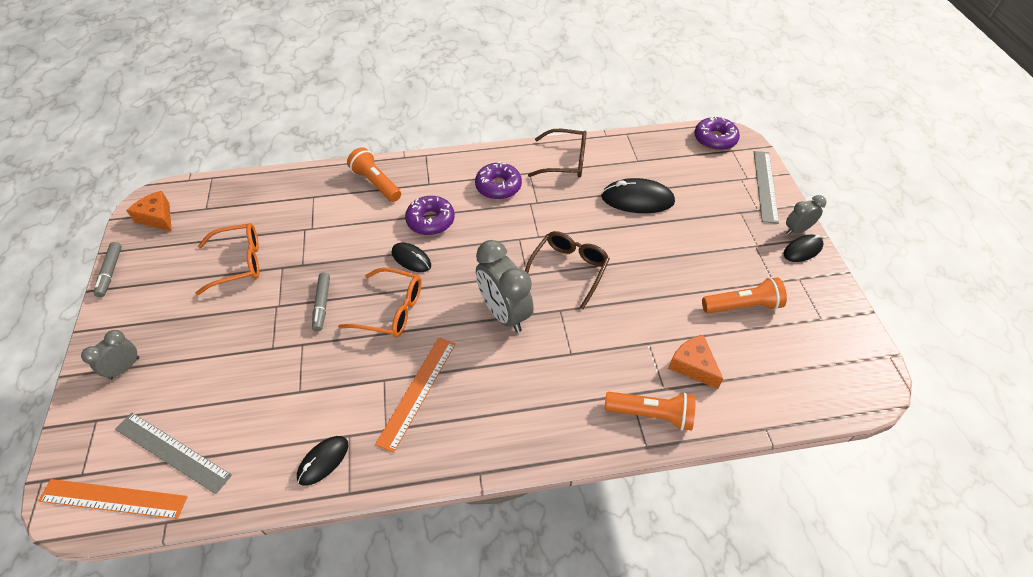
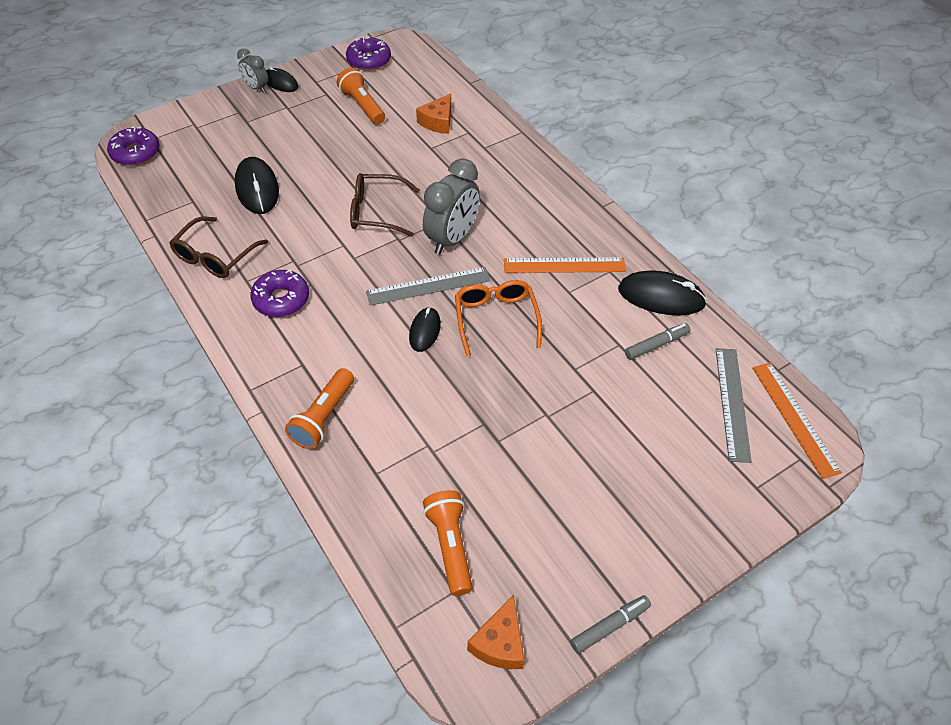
camera: 115 degrees left, 0 degrees up
grey clock [81,330,139,380] -> none
orange glasses [195,223,259,295] -> none
black mouse [297,436,348,486] -> black mouse [618,270,707,315], size x1.64
grey marker [312,272,330,331] -> grey marker moved to [625,323,690,360]
purple donut [405,196,455,235] -> purple donut moved to [346,37,391,71]
brown glasses [528,129,587,178] -> brown glasses turned 135 degrees counterclockwise [169,217,268,278]
orange flashlight [605,392,696,431] -> orange flashlight moved to [423,490,473,596]
grey ruler [754,151,779,224] -> grey ruler moved to [366,267,491,306]

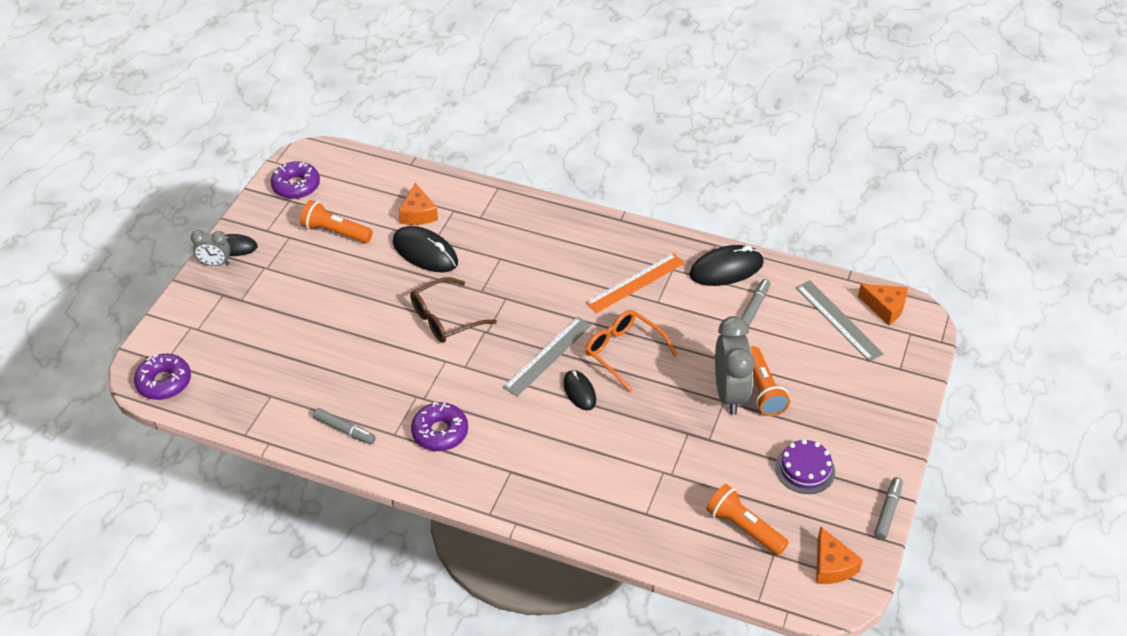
camera: 35 degrees left, 5 degrees down
brown glasses [169,217,268,278] -> grey marker [313,408,376,445]
black mouse [235,157,279,214] -> black mouse moved to [393,226,458,272]
orange flashlight [285,368,354,449] -> orange flashlight moved to [750,346,790,416]
grey clock [423,158,480,255] -> grey clock moved to [715,316,755,415]
orange ruler [752,362,842,479] -> orange cheese [858,284,908,325]
none -> purple cake [775,439,835,494]

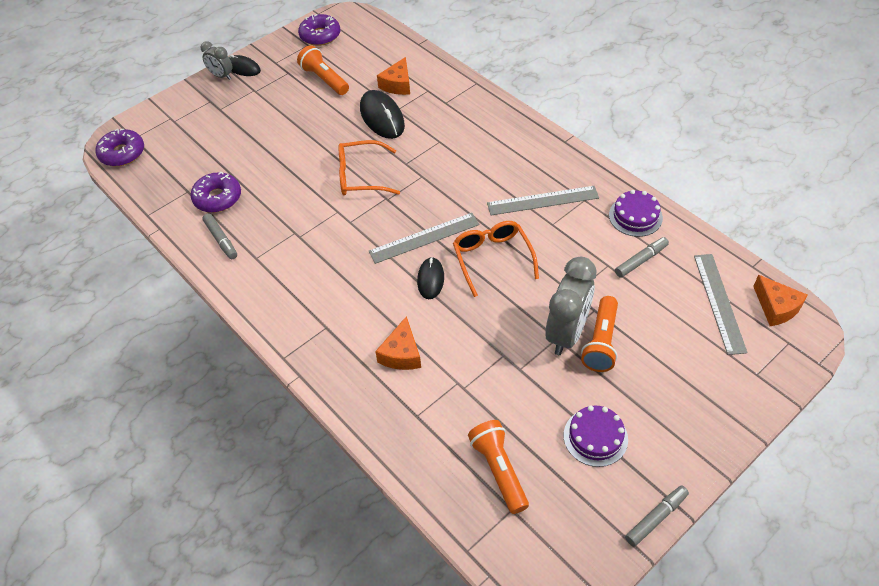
camera: 30 degrees right, 5 degrees up
brown glasses [410,277,497,343] -> orange glasses [339,140,400,195]
purple donut [411,402,468,451] -> purple donut moved to [191,171,241,213]
orange ruler [585,253,685,313] -> grey ruler [487,186,599,215]
black mouse [689,245,764,286] -> purple cake [609,190,663,237]
orange cheese [816,526,863,584] -> orange cheese moved to [375,316,421,370]

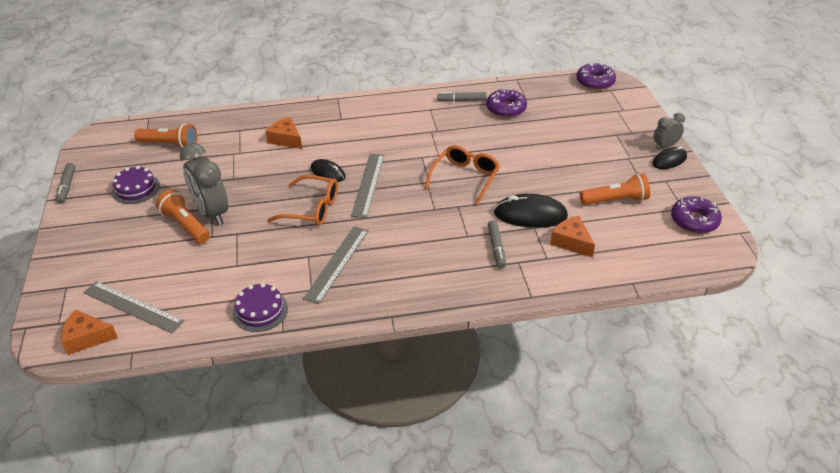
camera: 120 degrees right, 10 degrees down
grey marker [615,237,669,278] -> grey marker moved to [487,220,506,269]

